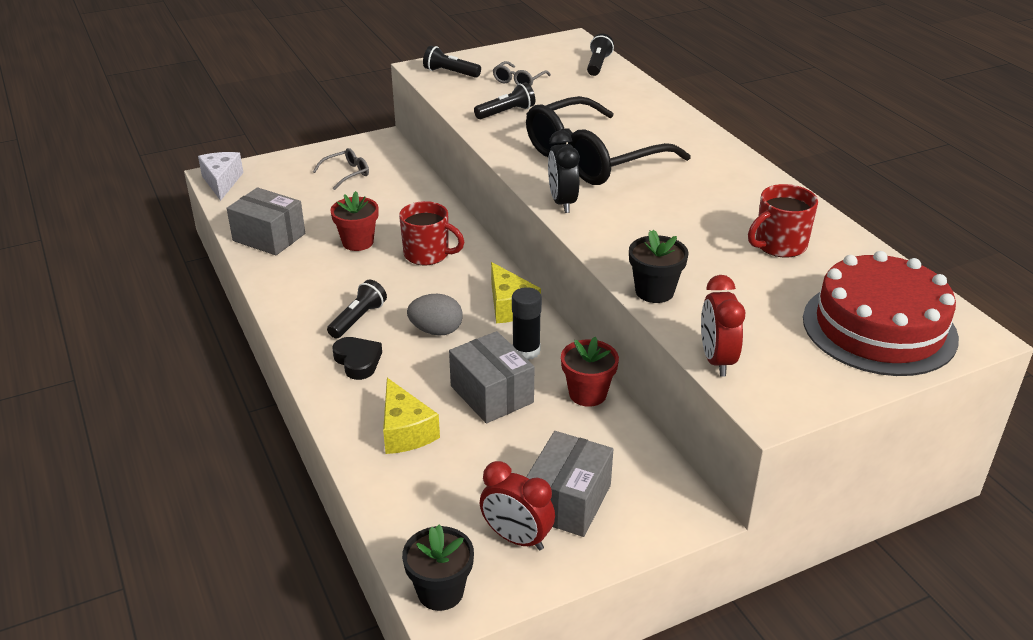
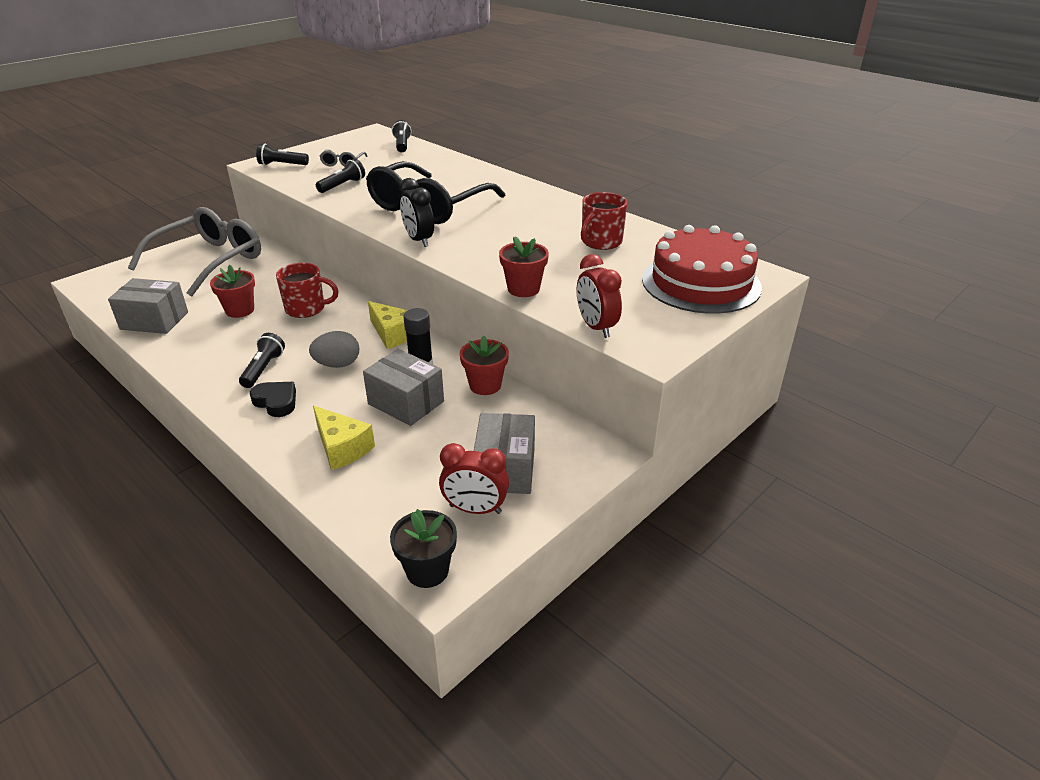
camera: 20 degrees left, 0 degrees up
white cheese [198,152,243,201] -> none
grey glasses [313,148,369,190] -> grey glasses [128,207,261,296], size x2.47
black flower pot [629,230,688,303] -> red flower pot [499,236,549,297]

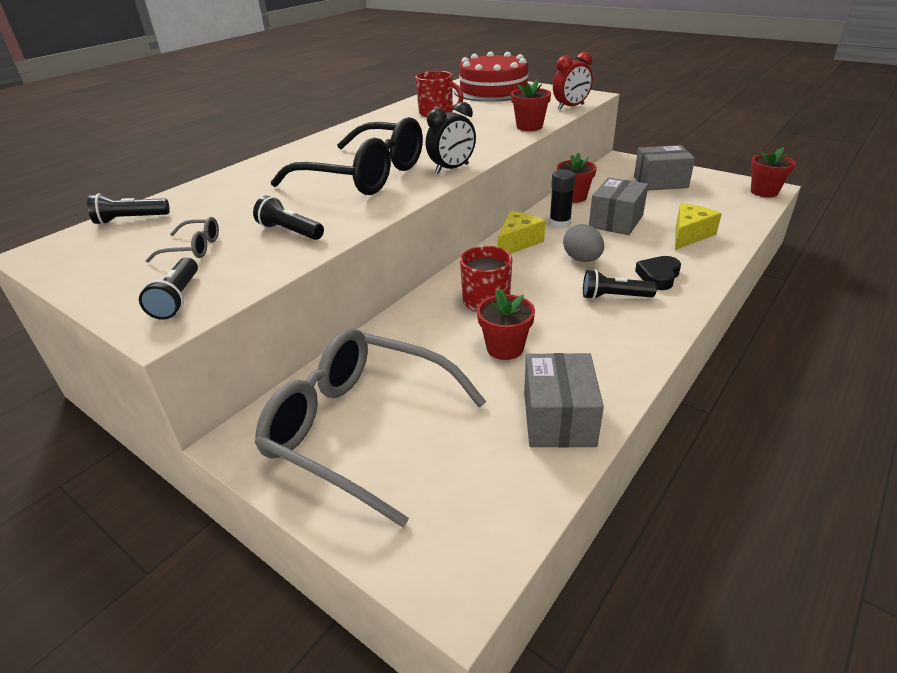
camera: 95 degrees left, 0 degrees up
black flower pot [390,509,457,588] -> red flower pot [751,147,796,197]
red clock [439,443,509,514] -> none

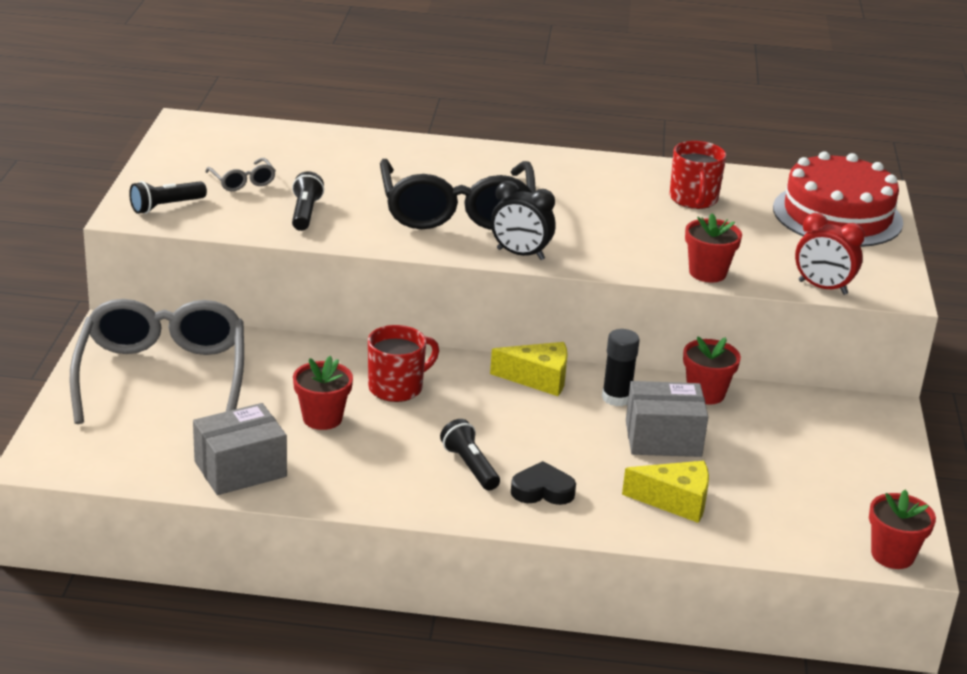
camera: 55 degrees right, 5 degrees down
black flashlight [87,193,170,225] -> none
grey egg [563,224,604,262] -> none
grey box [634,145,695,191] -> none

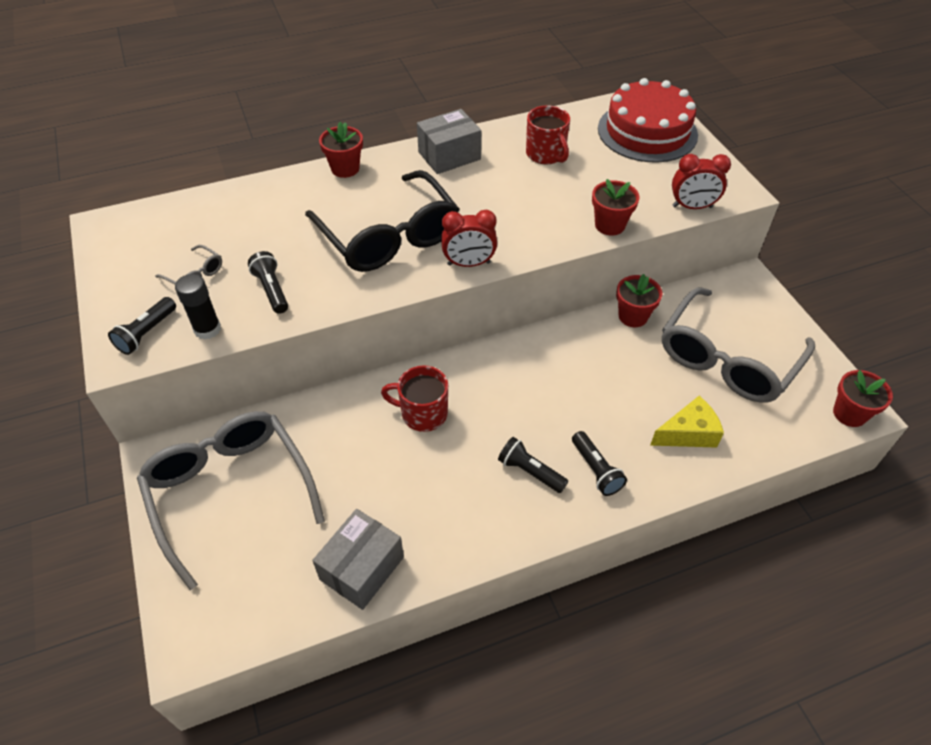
camera: 25 degrees left, 20 degrees up
red flower pot [293,356,353,430] -> red flower pot moved to [319,122,363,178]
red mug [368,325,439,402] -> red mug turned 105 degrees counterclockwise [381,365,448,432]
yellow cheese [490,342,568,396] -> none
black clock [491,181,556,260] -> red clock [441,210,497,267]
black heart [511,461,576,505] -> black flashlight [572,431,627,496]
black glue stick [602,329,640,407] -> black glue stick moved to [175,274,221,340]
grey box [626,381,708,457] -> grey box moved to [417,109,481,174]
none -> grey glasses [662,287,815,403]

